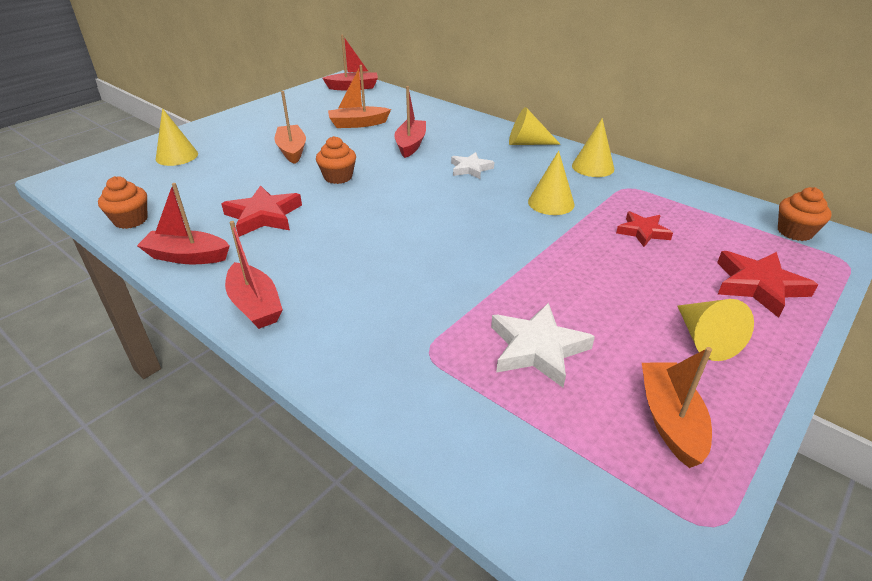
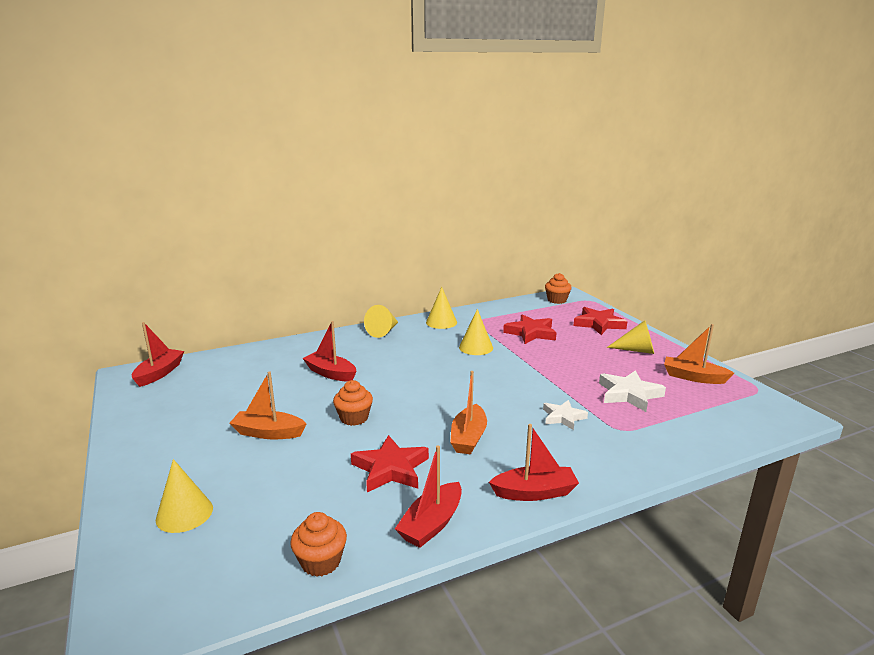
camera: 65 degrees left, 15 degrees down
orange boat [328,65,391,128] -> orange boat moved to [450,371,487,455]
white star [451,152,494,179] -> white star moved to [543,400,588,430]
red star [616,211,673,247] -> red star [503,314,557,344], size x1.54

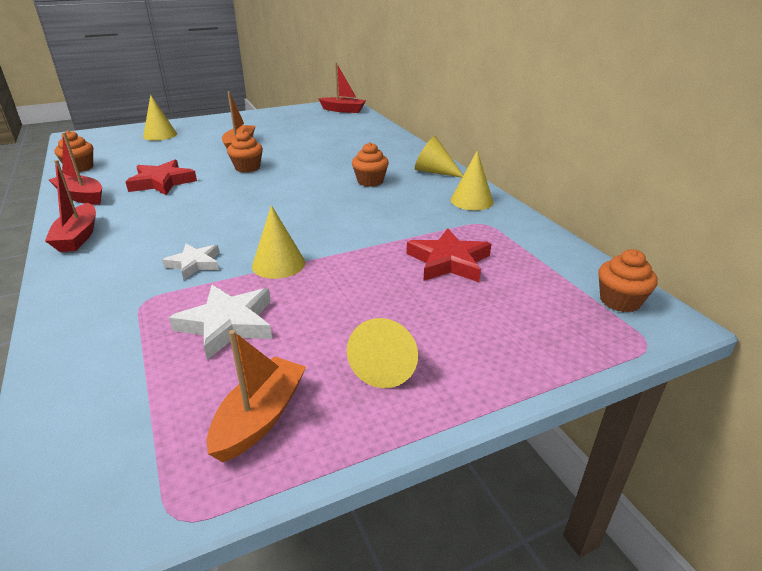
camera: 90 degrees right, 10 degrees up
red boat [303,321,356,382] -> none
orange boat [450,371,487,455] -> none
yellow cone [459,309,493,355] -> yellow cone moved to [252,205,305,279]
red star [574,307,628,335] -> none
none -> orange cupcake [352,142,389,187]

